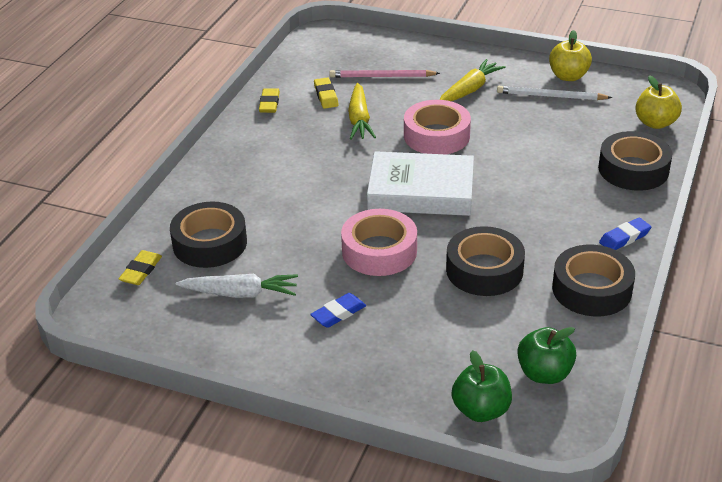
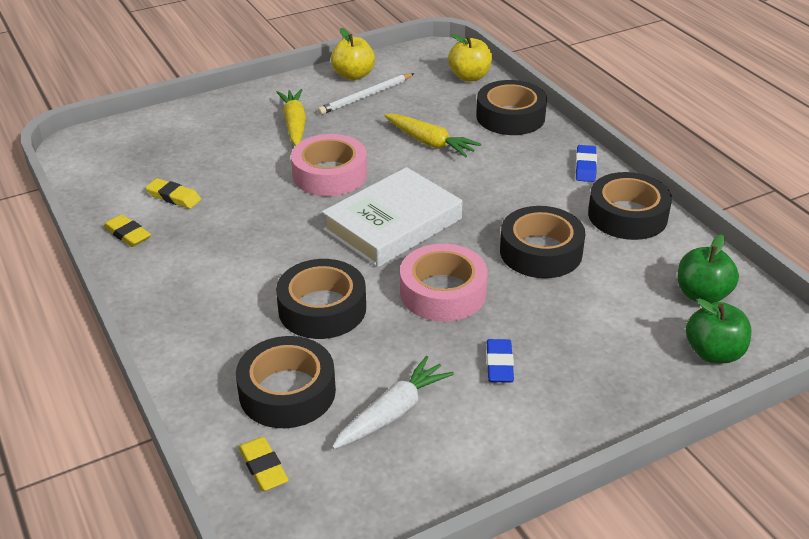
camera: 50 degrees left, 0 degrees up
pink pencil [329,70,440,78] -> none
yellow carrot [348,83,376,140] -> yellow carrot moved to [384,114,481,157]
none -> black tape [276,259,366,339]

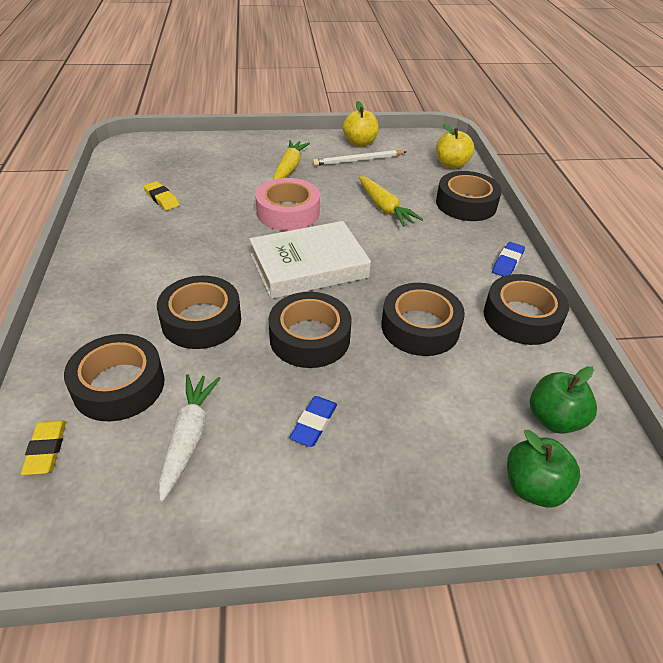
camera: 20 degrees right, 5 degrees up
yellow eraser [103,214,151,247] -> none
white carrot [332,356,454,449] -> white carrot turned 60 degrees counterclockwise [159,374,221,502]
pink tape [400,244,488,322] -> black tape [269,292,352,368]

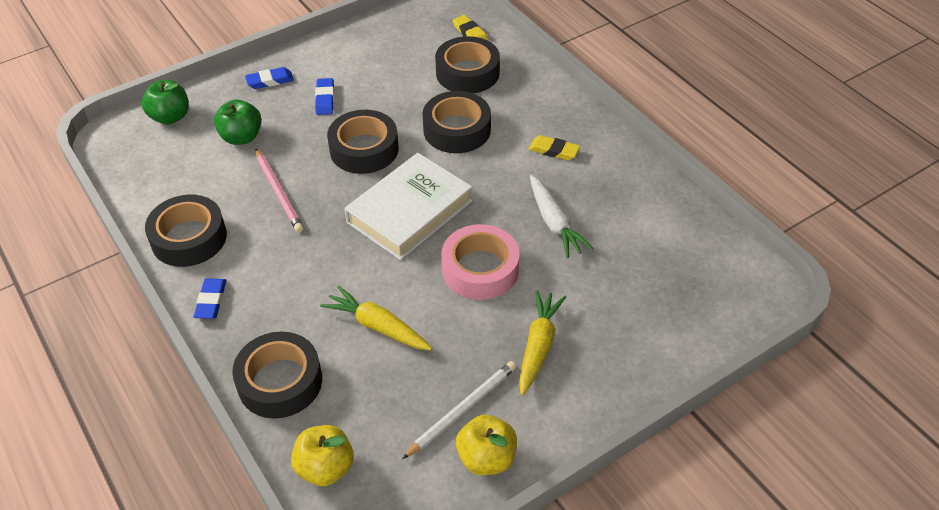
camera: 155 degrees right, 5 degrees up
yellow eraser [144,181,179,211] -> yellow eraser moved to [529,135,580,160]
white carrot [159,374,221,502] -> white carrot moved to [530,175,594,258]
yellow carrot [273,140,310,180] -> yellow carrot turned 150 degrees counterclockwise [519,290,566,396]
black tape [381,283,465,356] -> pink pencil [256,149,304,232]
green apple [530,366,597,434] -> green apple moved to [214,100,262,145]
none -> blue eraser [245,67,294,89]

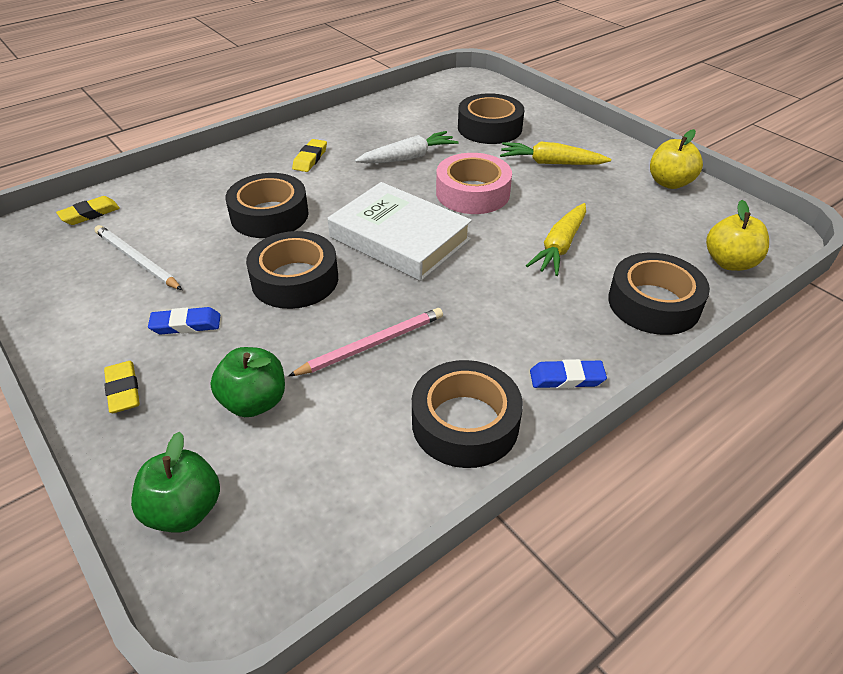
camera: 95 degrees left, 5 degrees down
blue eraser [245,67,294,89] -> yellow eraser [104,361,140,413]
white pencil [402,361,517,459] -> white pencil moved to [95,225,182,290]
black tape [435,36,500,93] -> black tape moved to [458,93,524,144]

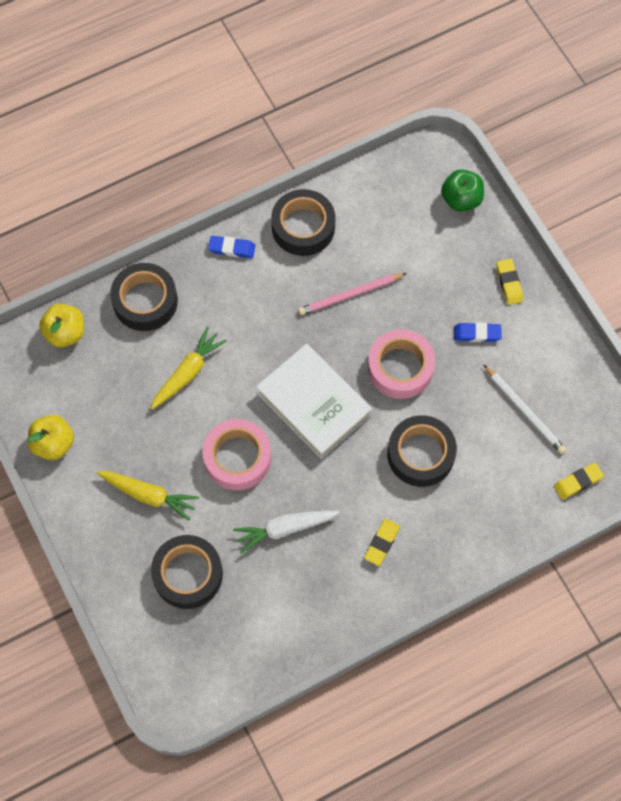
camera: 170 degrees left, 25 degrees up
green apple [210,347,285,417] -> none
black tape [246,231,338,309] -> pink tape [368,329,435,399]

